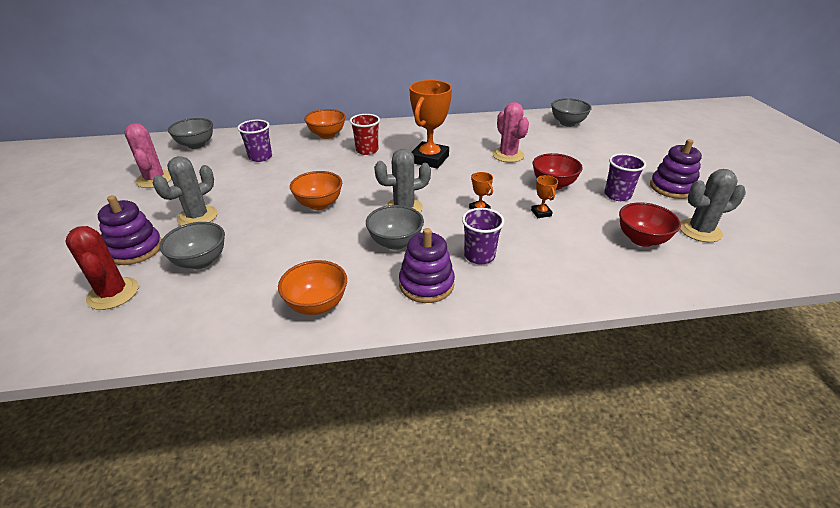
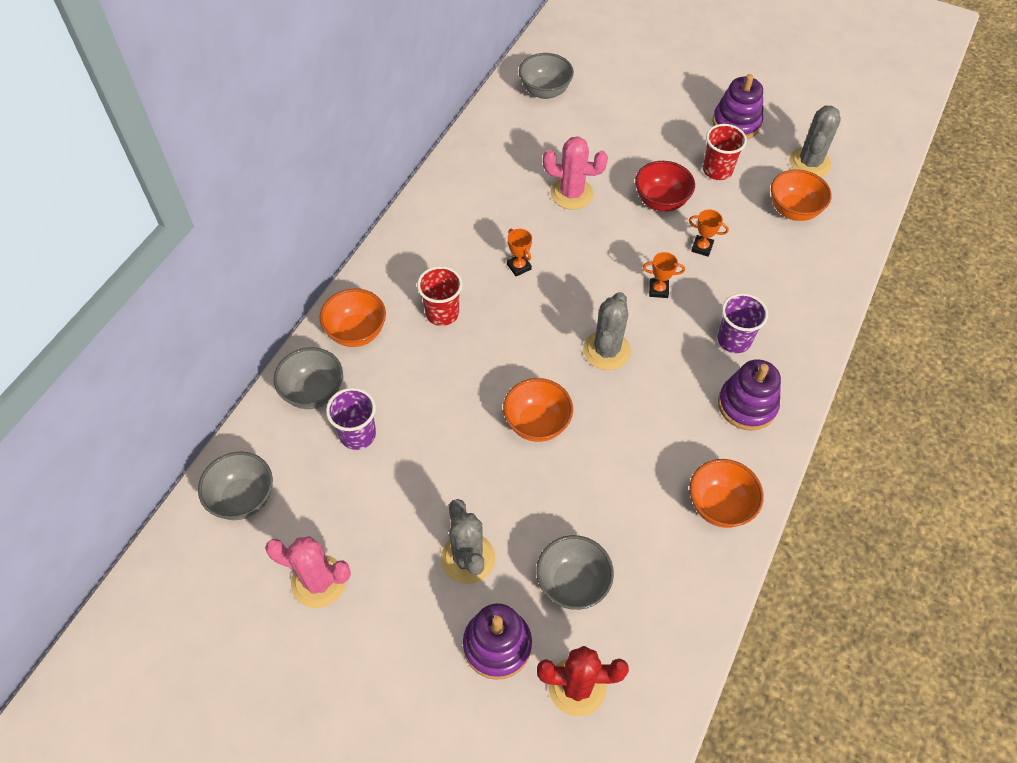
camera: 55 degrees left, 20 degrees up
grey bowl [366,205,424,250] -> grey bowl moved to [274,347,343,409]
orange trophy [409,80,452,169] -> orange trophy [507,229,532,276], size x0.44
purple cup [604,153,646,201] -> red cup [703,124,747,180]
red bowl [619,202,681,247] -> orange bowl [771,170,832,221]

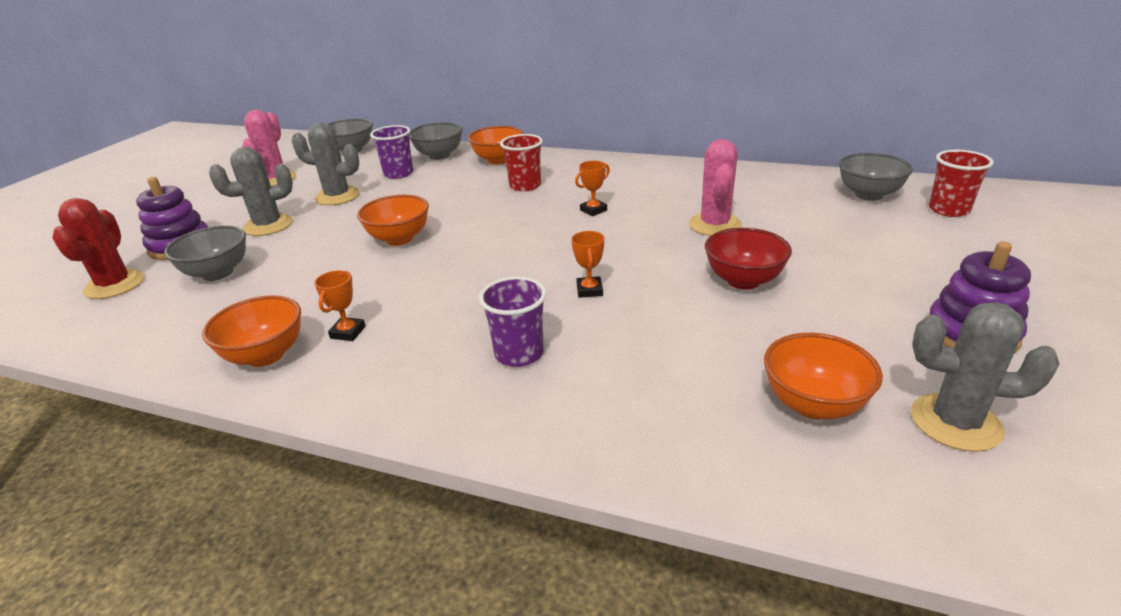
camera: 85 degrees right, 25 degrees down
grey cactus [583,292,631,370] -> grey cactus moved to [291,122,360,205]
orange trophy [689,209,729,257] -> orange trophy moved to [314,270,365,341]
red cup [703,124,747,180] -> red cup moved to [929,150,994,217]
purple stacking toy [718,359,781,431] -> none

